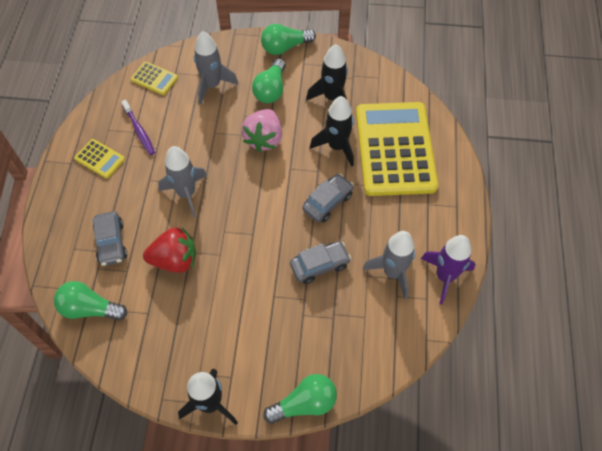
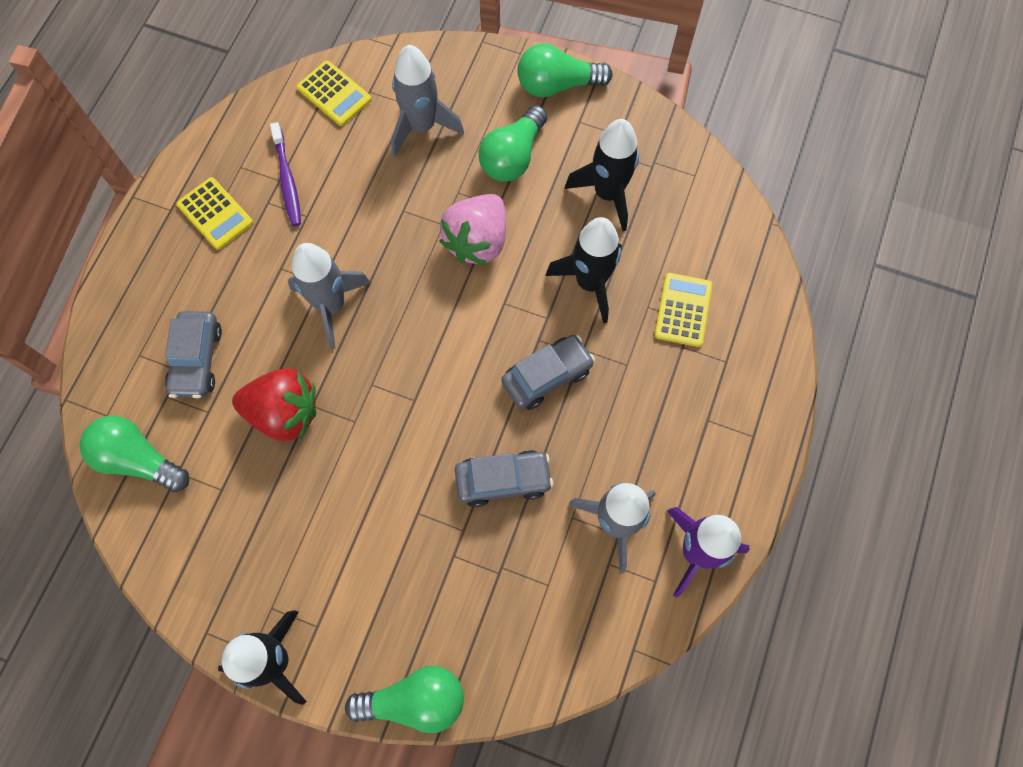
camera: 15 degrees right, 10 degrees up
yellow calculator [356,102,438,196] -> yellow calculator [654,273,713,347], size x0.40

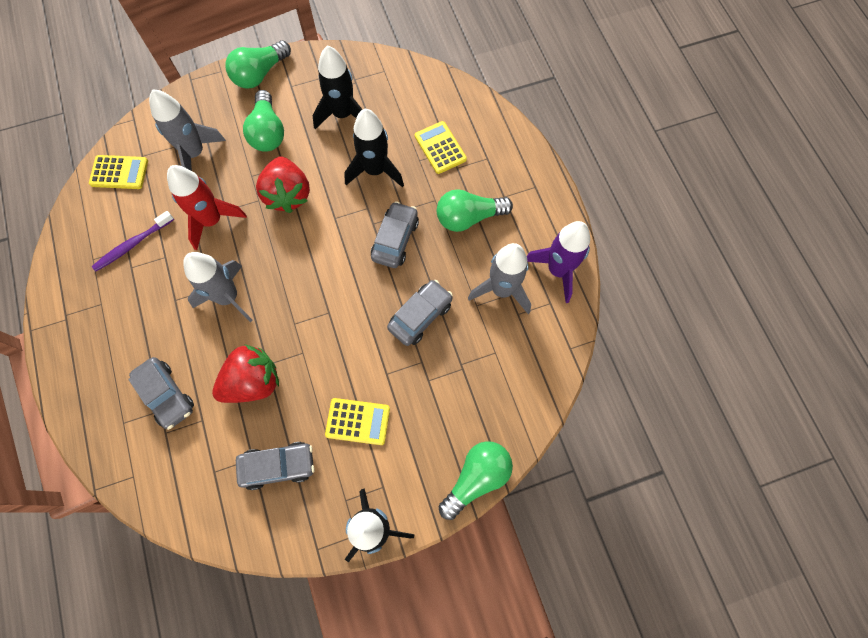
camera: 40 degrees left, 0 degrees up
green light bulb [80,415,189,492] -> green light bulb moved to [437,189,513,232]
yellow calculator [176,177,253,250] -> yellow calculator moved to [325,398,390,445]
purple toothbrush [270,122,301,226] -> purple toothbrush turned 105 degrees clockwise [92,211,174,271]
pink strawberry [440,194,506,265] -> red strawberry [256,156,310,213]
none -> red rocket [167,165,247,250]
none -> grey car [236,442,315,490]

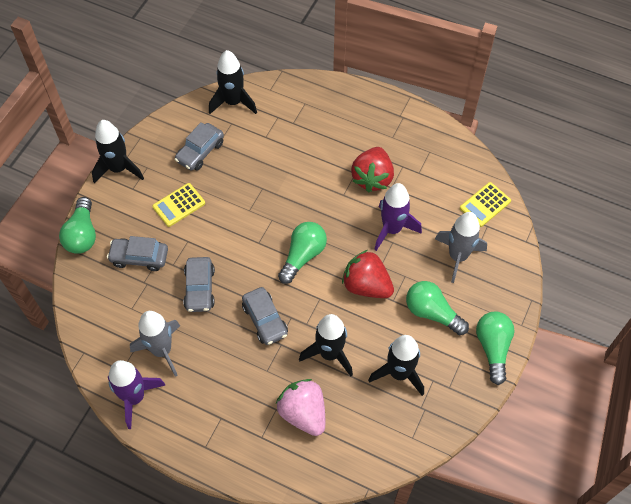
camera: 135 degrees right, 10 degrees down
purple toothbrush [92,211,174,271] -> none
grey car [128,357,194,430] -> grey car moved to [107,236,168,271]
red rocket [167,165,247,250] -> purple rocket [374,183,422,251]
grey rocket [183,252,253,322] -> none
red strawberry [212,345,279,403] -> red strawberry moved to [351,147,394,192]
yellow calculator [415,121,467,174] -> pink strawberry [276,379,325,436]
green light bulb [437,189,513,232] -> green light bulb moved to [278,222,327,284]
none -> black rocket [209,50,257,114]

